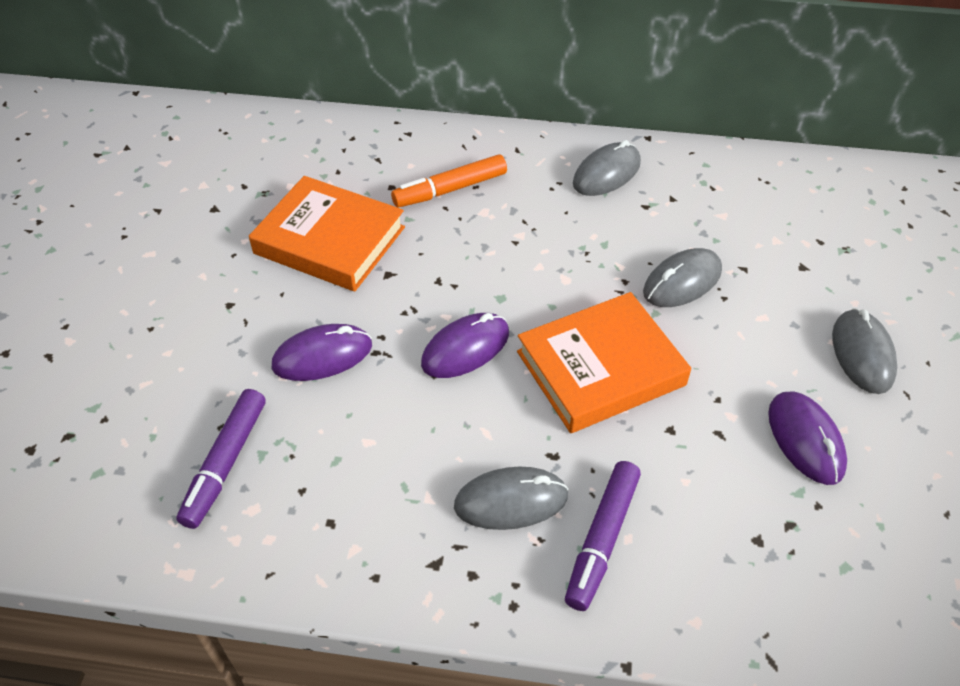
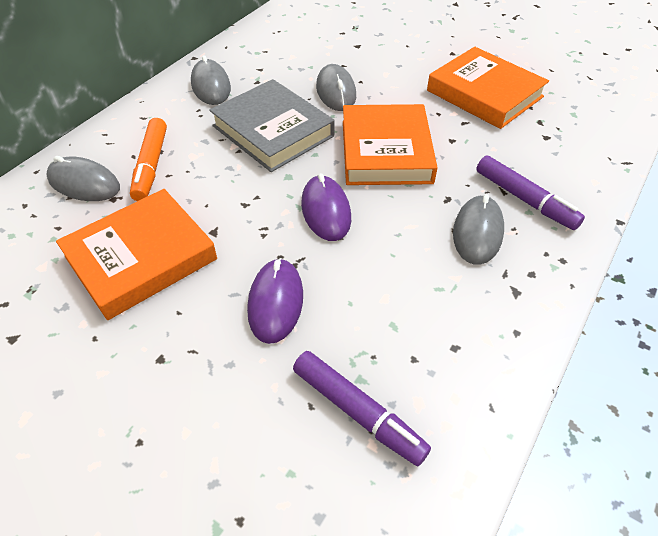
camera: 65 degrees left, 0 degrees up
purple mouse [768,391,847,485] -> orange book [427,47,549,129]
grey mouse [832,308,897,394] -> grey mouse moved to [46,156,120,201]
none -> grey book [209,79,335,172]

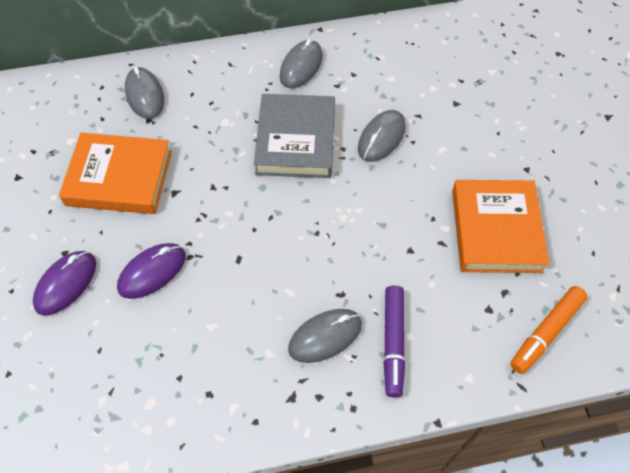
camera: 45 degrees right, 10 degrees up
orange marker [130,118,167,201] -> orange marker moved to [510,286,587,374]
purple marker [293,351,431,466] -> none
purple mouse [301,173,351,241] -> purple mouse moved to [33,251,96,316]
orange book [343,104,438,185] -> none

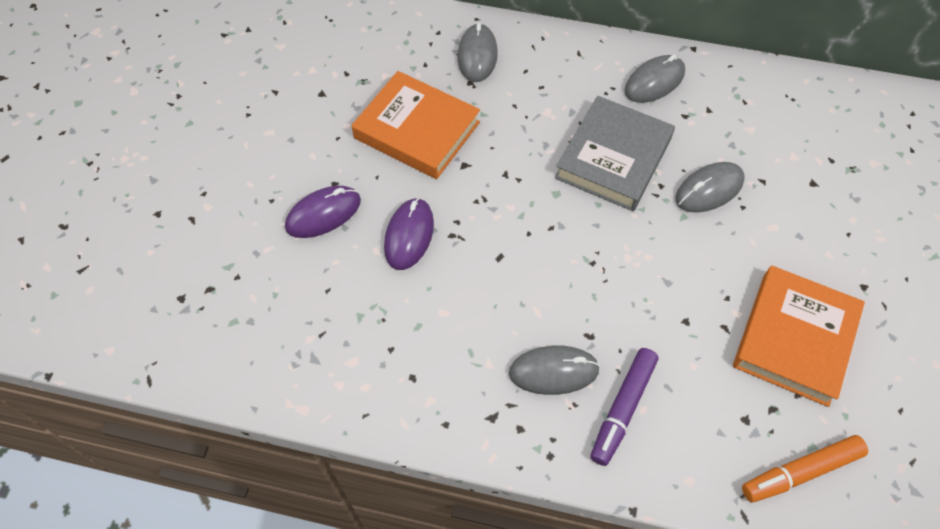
camera: 25 degrees right, 0 degrees up
purple mouse [117,243,186,299] -> purple mouse turned 60 degrees counterclockwise [384,198,434,270]

